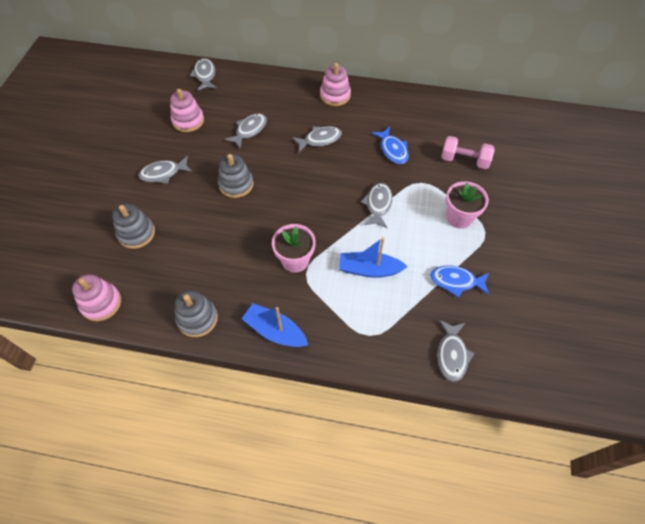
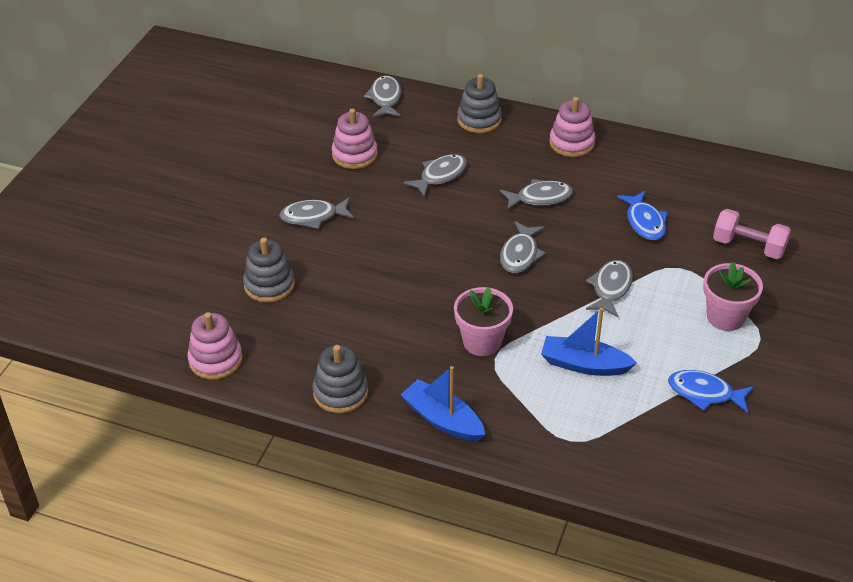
camera: 10 degrees right, 15 degrees down
grey stacking toy [218,154,254,198] -> grey stacking toy moved to [457,74,502,133]
grey fish [437,320,475,382] -> grey fish moved to [500,221,546,273]

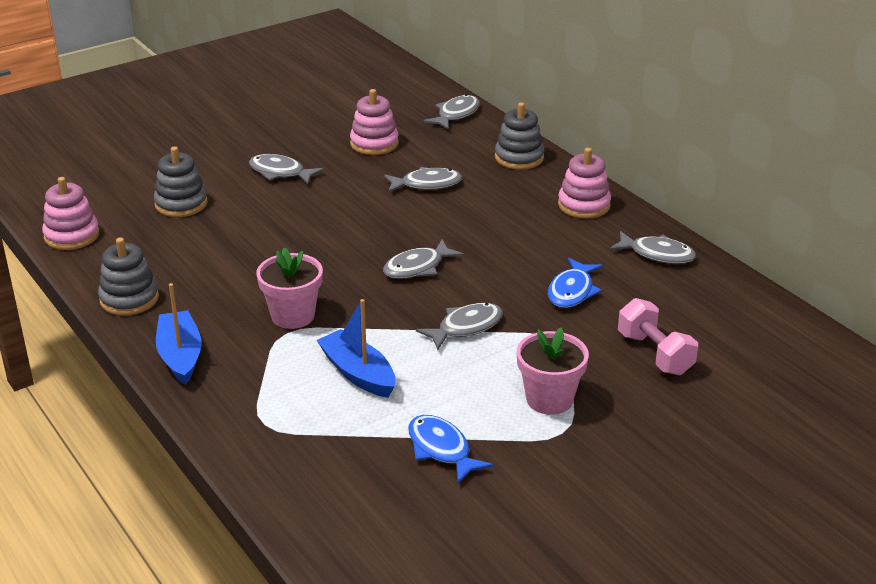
camera: 35 degrees right, 10 degrees down
grey fish [500,179,573,211] -> grey fish moved to [609,231,696,264]

